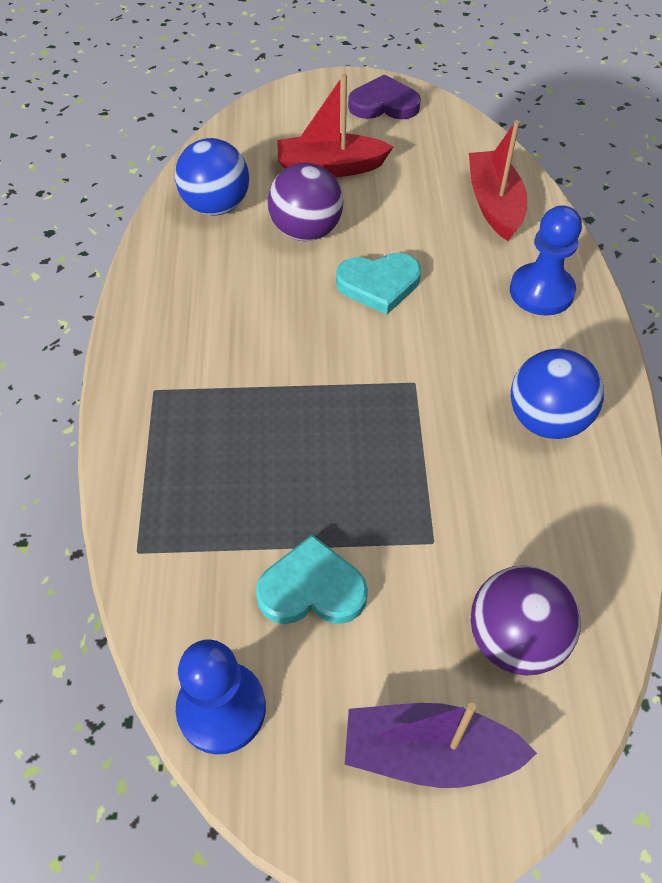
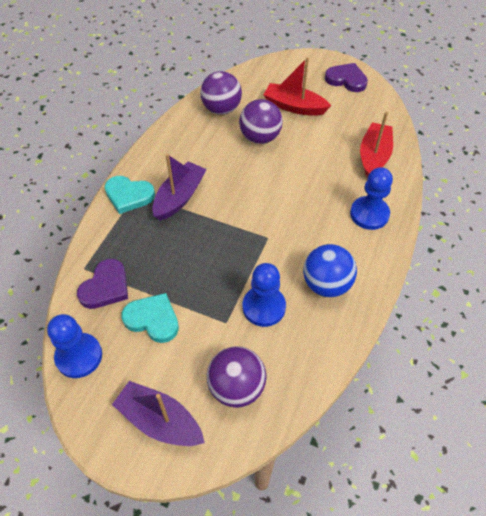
camera: 25 degrees right, 0 degrees up
blue ball [175,138,249,216] -> purple ball [200,71,242,115]
turquoise heart [336,253,421,315] -> turquoise heart moved to [105,176,155,214]
none -> purple heart [77,259,128,309]
none -> purple boat [152,154,207,221]
none -> blue pawn [243,263,286,327]

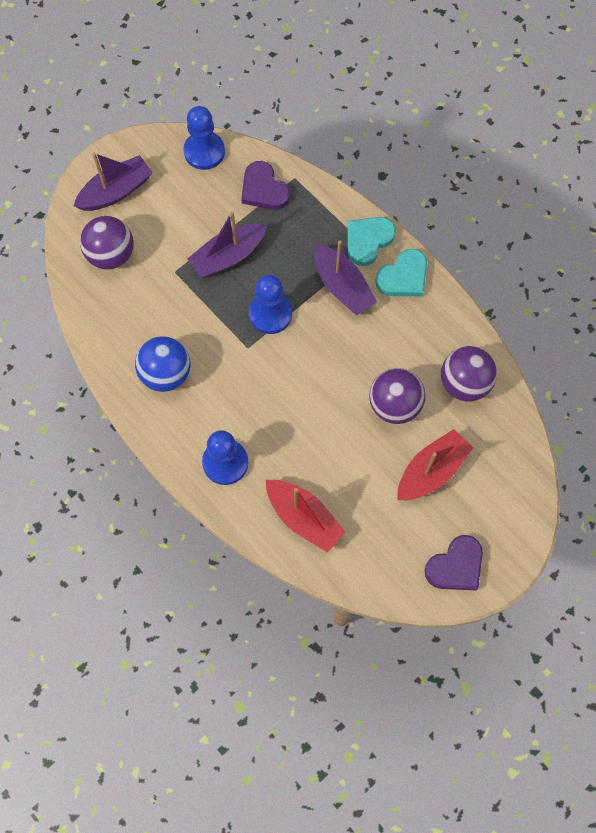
camera: 115 degrees right, 15 degrees up
turquoise heart [122,293,179,343] -> turquoise heart moved to [375,249,427,296]
blue pawn [243,263,286,327] -> blue pawn moved to [249,275,292,334]
none -> purple boat [187,211,267,278]

